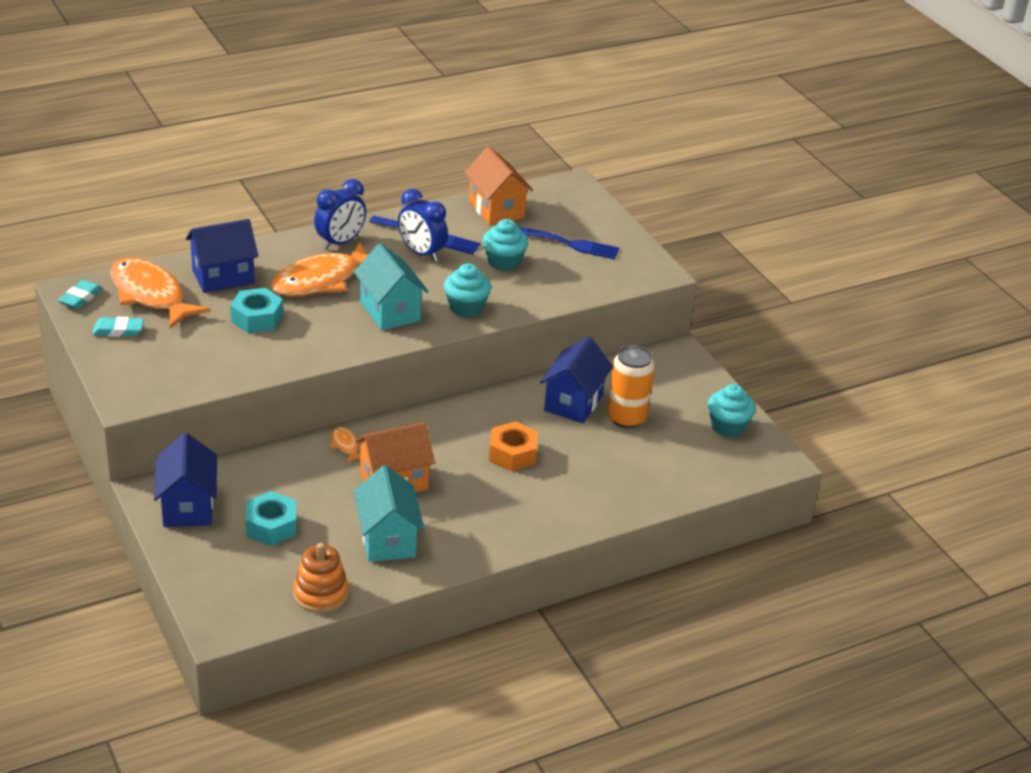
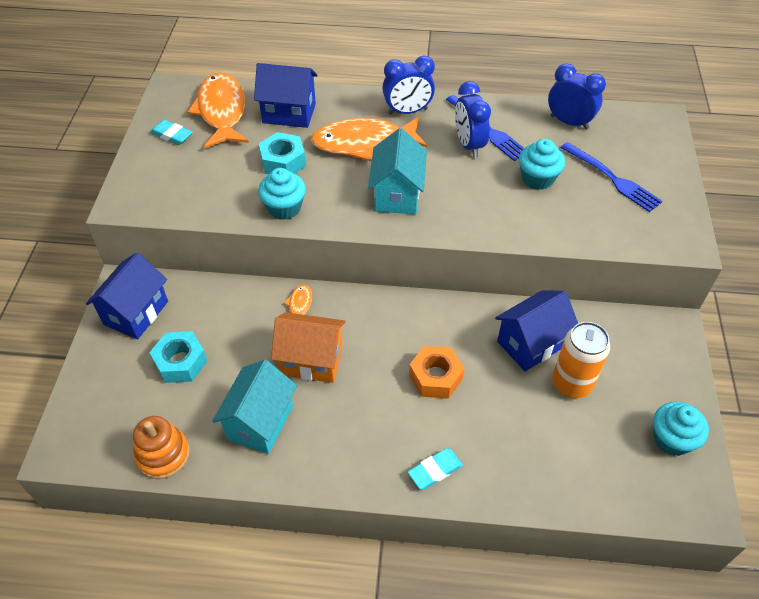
camera: 35 degrees right, 15 degrees up
turquoise eraser [58,280,103,309] -> turquoise eraser moved to [408,448,463,489]
turquoise cupcake [444,263,491,317] -> turquoise cupcake moved to [258,168,306,220]
orange house [464,146,533,225] -> blue clock [548,63,606,130]

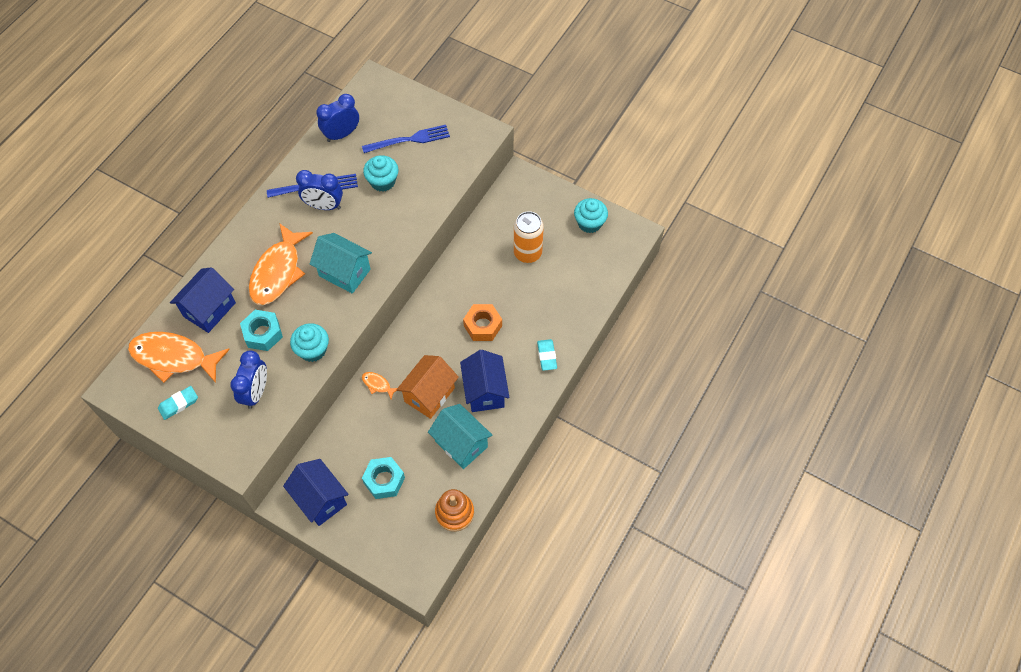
camera: 65 degrees left, 10 degrees up
blue clock [382,56,435,115] -> blue clock moved to [230,351,267,409]
blue house [495,290,578,371] -> blue house moved to [460,350,509,412]

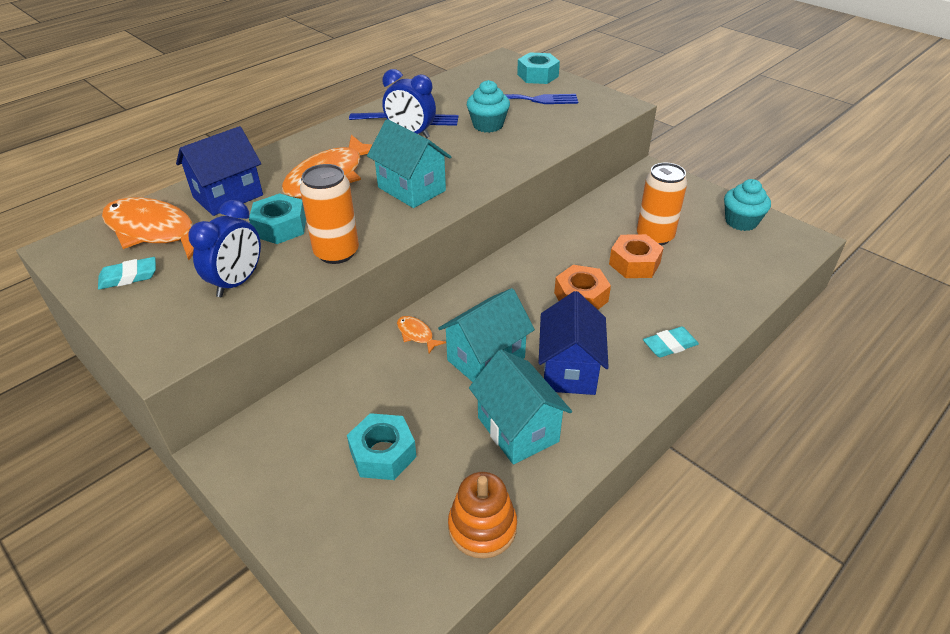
camera: 15 degrees right, 20 degrees down
blue house [283,459,349,526] -> none
turquoise cupcake [290,323,329,362] -> orange can [300,164,359,264]
blue clock [316,94,359,142] -> none
orange house [396,355,459,419] -> turquoise house [438,288,535,382]
turquoise eraser [537,339,557,371] -> turquoise eraser turned 60 degrees clockwise [643,327,699,357]
none -> turquoise nut [517,52,560,84]
none -> orange nut [609,234,664,278]

